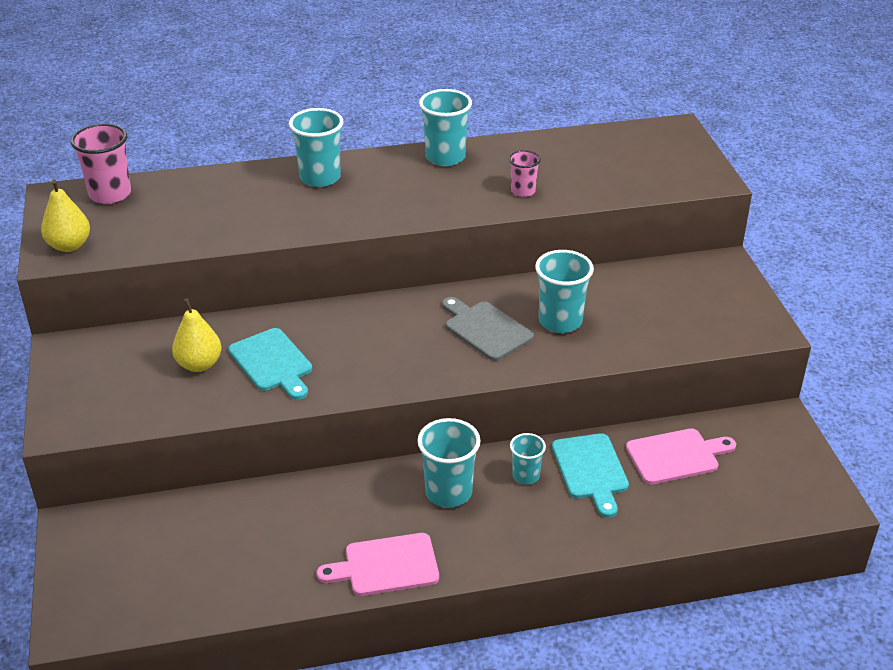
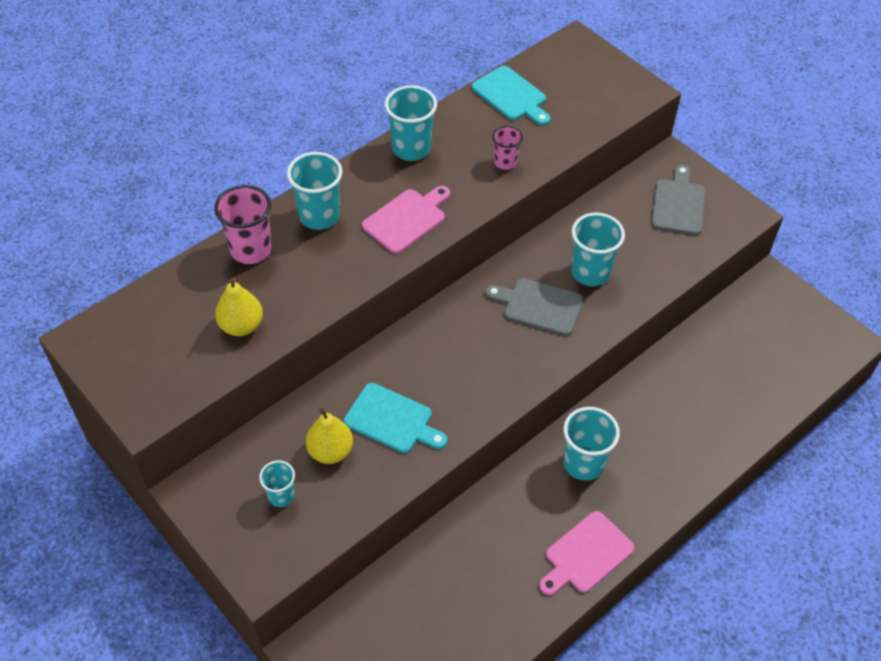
camera: 30 degrees left, 15 degrees up
yellow pear [41,180,90,252] -> yellow pear moved to [215,278,263,336]
pink cup [71,124,131,204] -> pink cup moved to [214,185,272,264]
turquoise cup [510,433,546,485] -> turquoise cup moved to [259,460,295,507]
turquoise cutting board [552,433,629,518] -> turquoise cutting board moved to [471,66,550,126]
pink cutting board [626,429,736,484] -> pink cutting board moved to [362,186,450,254]
none -> grey cutting board [651,165,705,235]

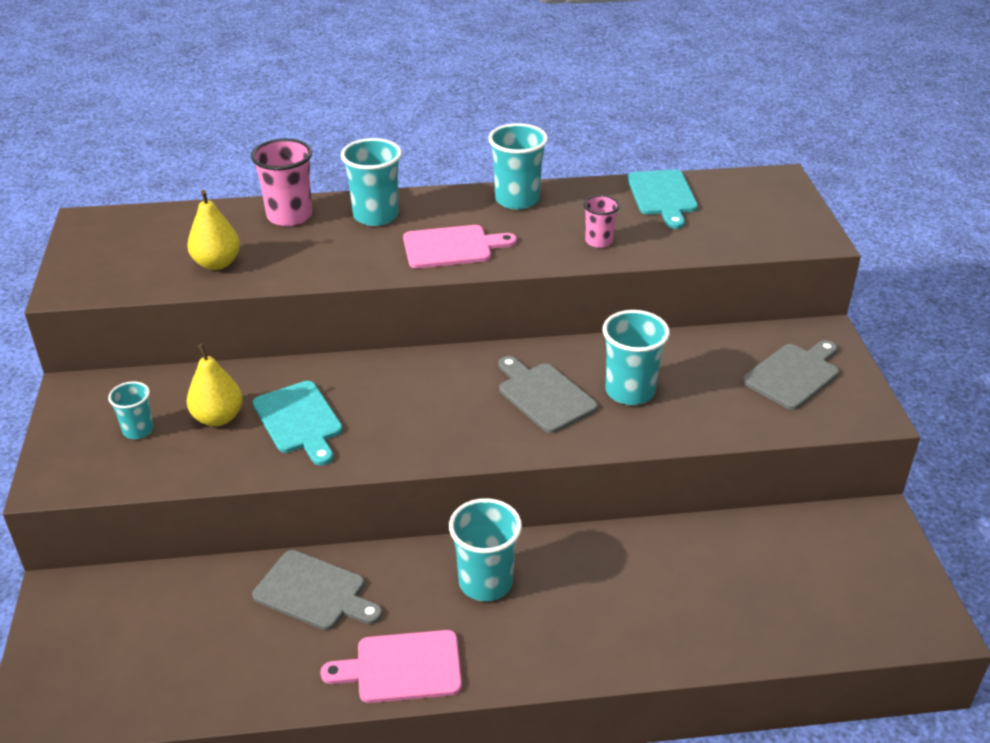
camera: 35 degrees right, 15 degrees down
none -> grey cutting board [253,550,382,630]

